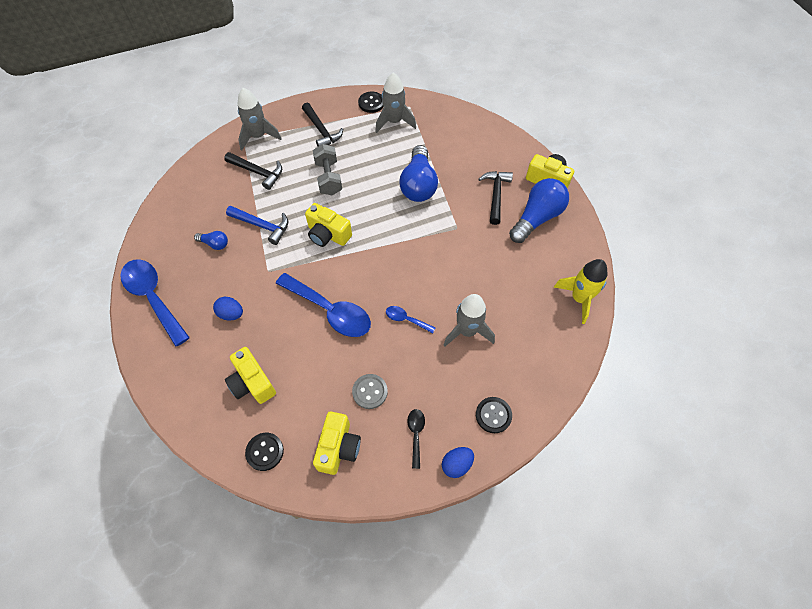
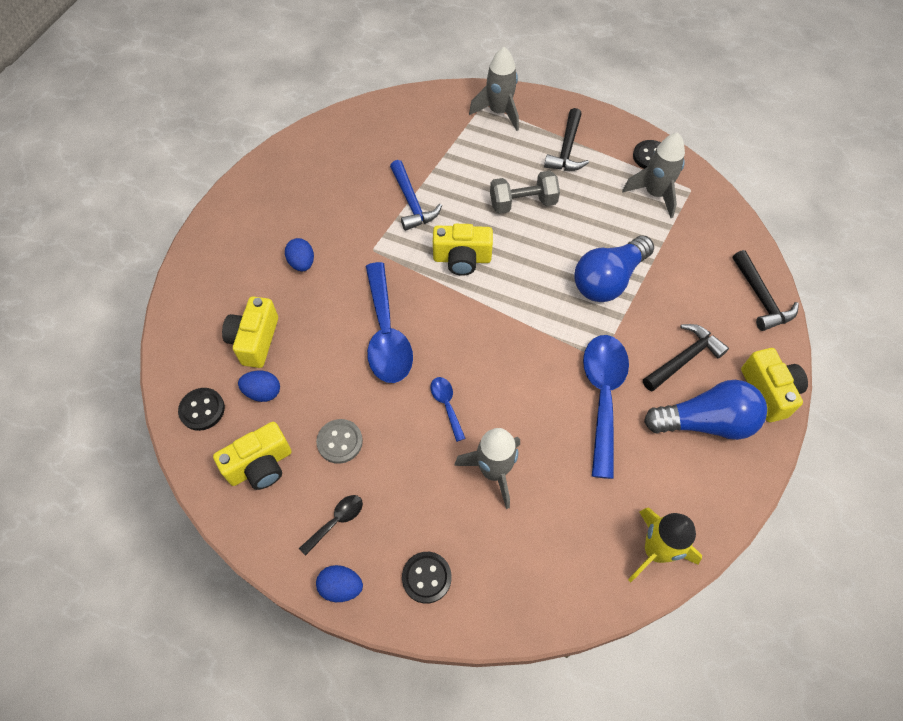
camera: 45 degrees right, 0 degrees up
blue spoon [120,259,190,347] -> blue spoon moved to [583,335,629,479]
blue light bulb [194,231,228,250] -> none
black hammer [224,152,282,190] -> black hammer moved to [733,250,799,331]
yellow camera [305,203,352,247] -> yellow camera turned 75 degrees counterclockwise [433,224,493,276]
grey dumbbell [313,144,342,195] -> grey dumbbell turned 45 degrees clockwise [490,171,560,214]
none -> blue egg [238,371,280,402]

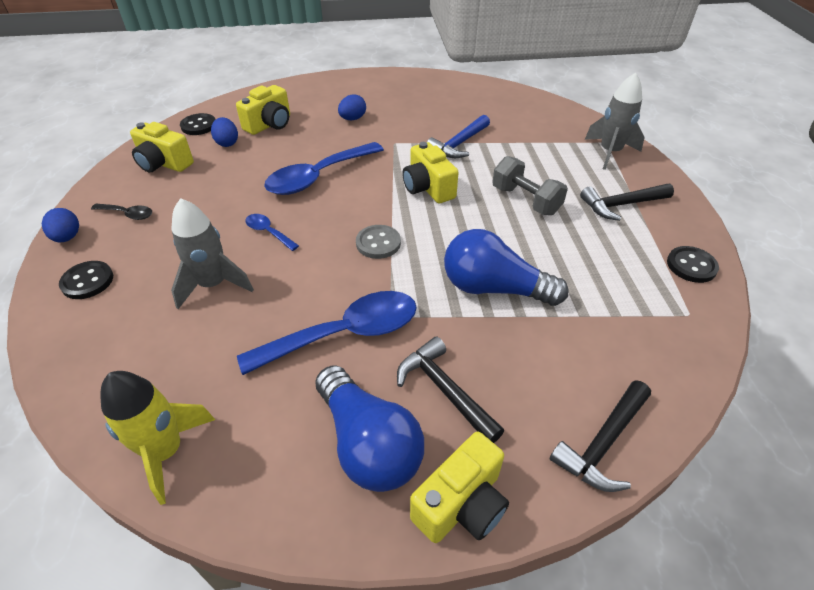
camera: 60 degrees right, 15 degrees down
yellow camera [222,297,278,368] -> yellow camera turned 150 degrees clockwise [236,85,290,135]
grey button [316,419,363,464] -> grey button moved to [356,225,401,259]
blue spoon [431,377,466,442] -> blue spoon turned 90 degrees counterclockwise [245,214,299,251]
grey rocket [622,133,685,218] -> none
black hammer [643,324,729,391] -> black hammer turned 150 degrees counterclockwise [397,336,504,443]

